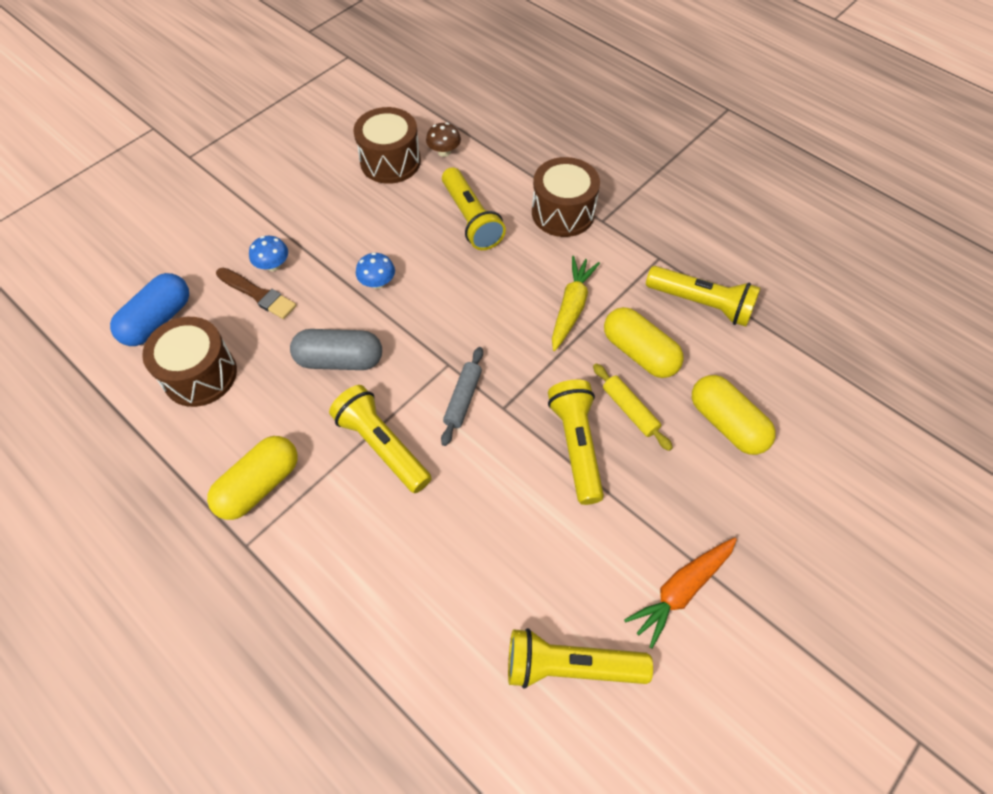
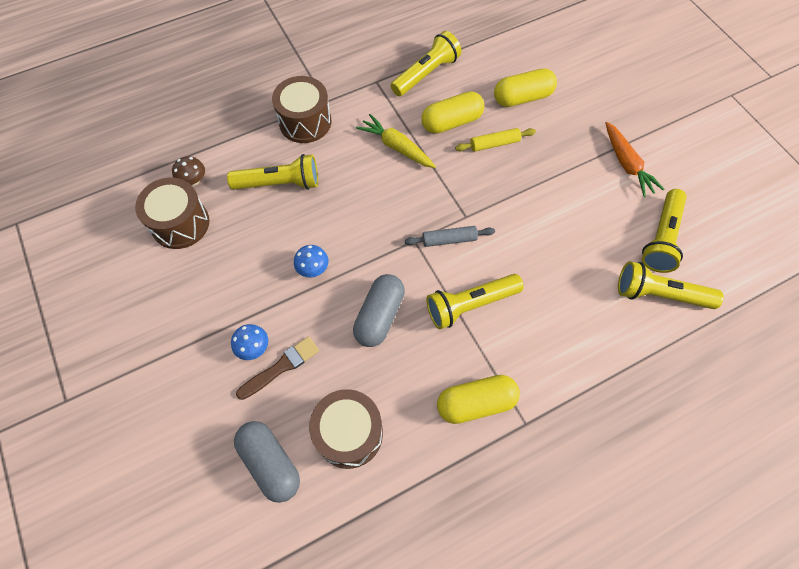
camera: 70 degrees left, 5 degrees up
blue capsule [110,273,189,346] -> grey capsule [234,421,300,503]
yellow capsule [207,436,298,520] -> yellow capsule turned 75 degrees counterclockwise [437,375,520,424]
grey rolling pin [441,347,483,446] -> grey rolling pin turned 45 degrees counterclockwise [405,226,495,247]
yellow flashlight [548,379,604,505] -> yellow flashlight moved to [618,261,724,309]

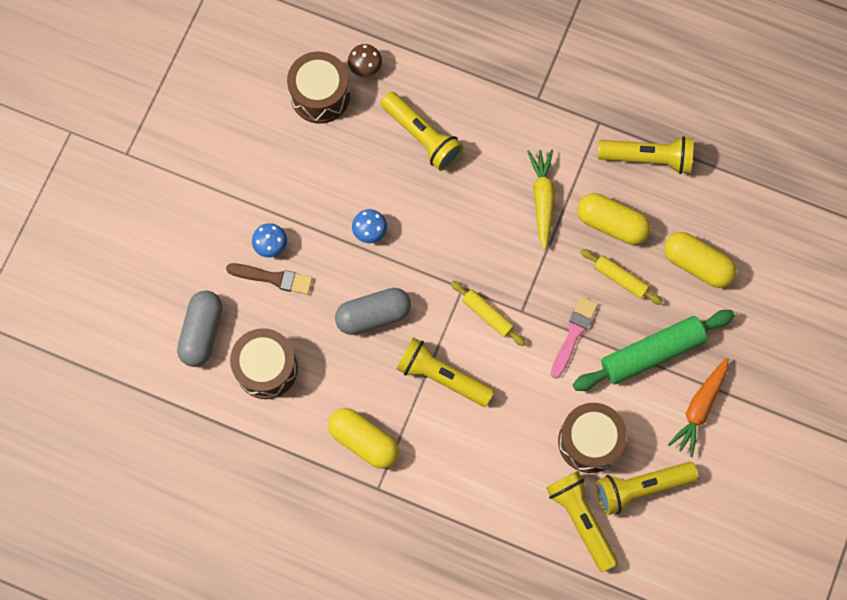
camera: 50 degrees right, 10 degrees up
brown drum [272,76,331,143] -> brown drum moved to [558,403,627,473]
grey rolling pin [405,226,495,247] -> yellow rolling pin [451,281,526,346]
none -> pink brush [551,297,598,379]
none -> green rolling pin [573,310,735,391]

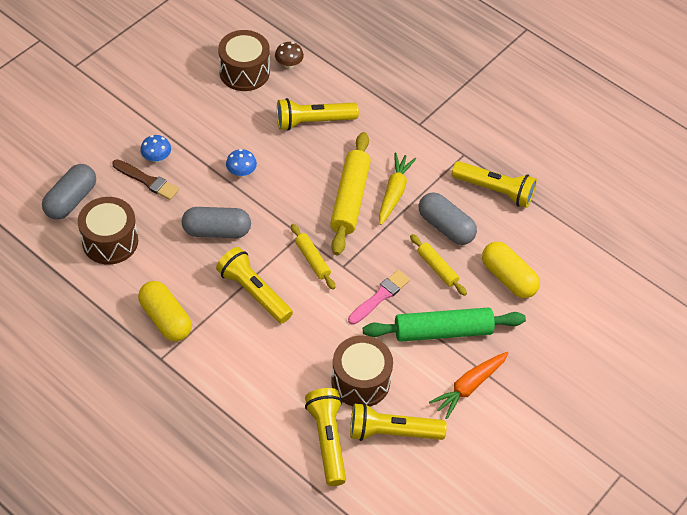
camera: 15 degrees right, 20 degrees down
yellow flashlight [381,92,463,171] -> yellow flashlight turned 105 degrees clockwise [277,98,359,131]
yellow capsule [578,193,651,245] -> grey capsule [419,192,477,245]
none -> yellow rolling pin [330,132,371,255]

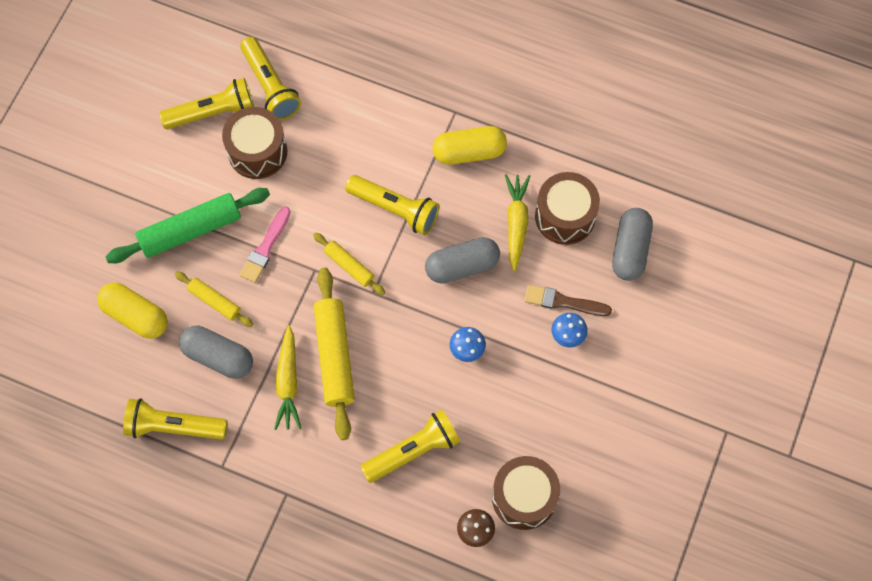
camera: 165 degrees right, 15 degrees up
yellow capsule [138,281,192,341] -> yellow capsule turned 45 degrees counterclockwise [433,126,507,165]
orange carrot [429,352,508,419] -> none
none -> yellow carrot [505,174,530,271]

